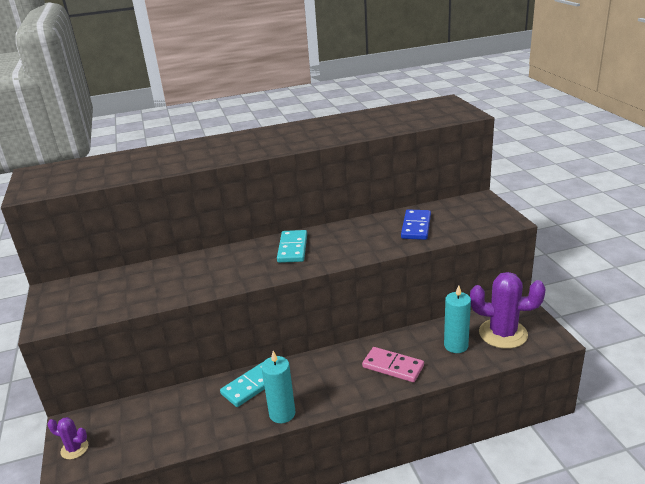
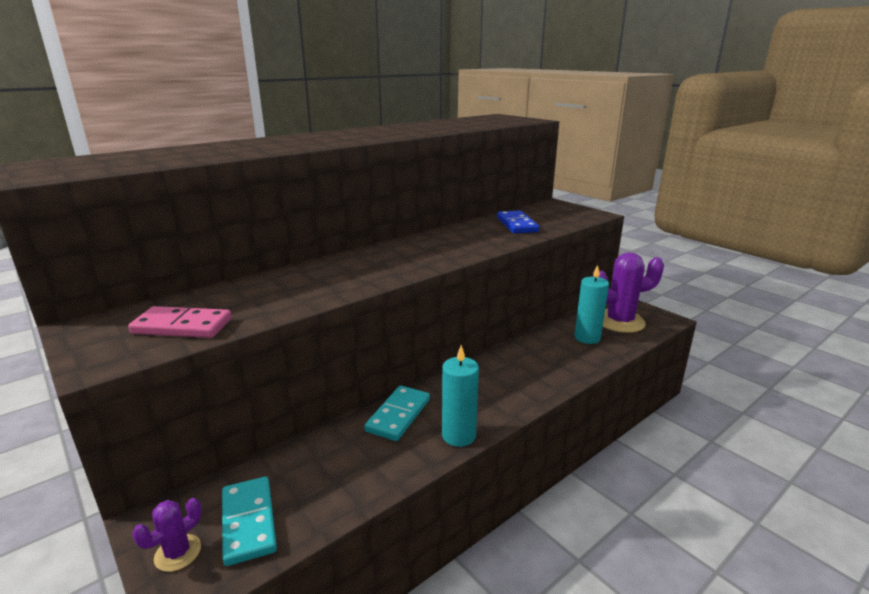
camera: 25 degrees left, 5 degrees down
purple cactus [48,417,88,459] -> purple cactus turned 45 degrees counterclockwise [132,498,202,572]
turquoise domino [277,230,307,263] -> turquoise domino moved to [222,477,277,566]
pink domino [362,347,424,382] -> pink domino moved to [128,306,232,338]

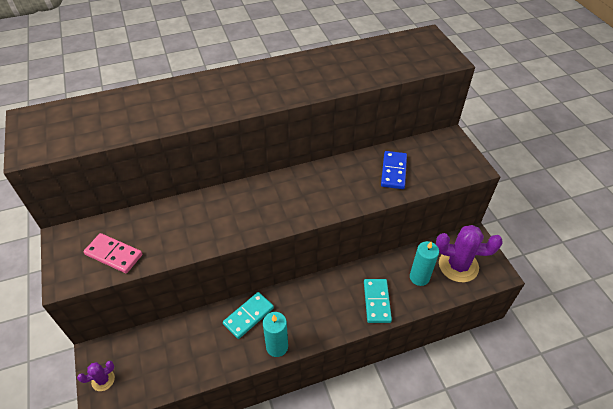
camera: 20 degrees right, 25 degrees up
turquoise domino [222,477,277,566] -> turquoise domino moved to [364,279,392,323]

